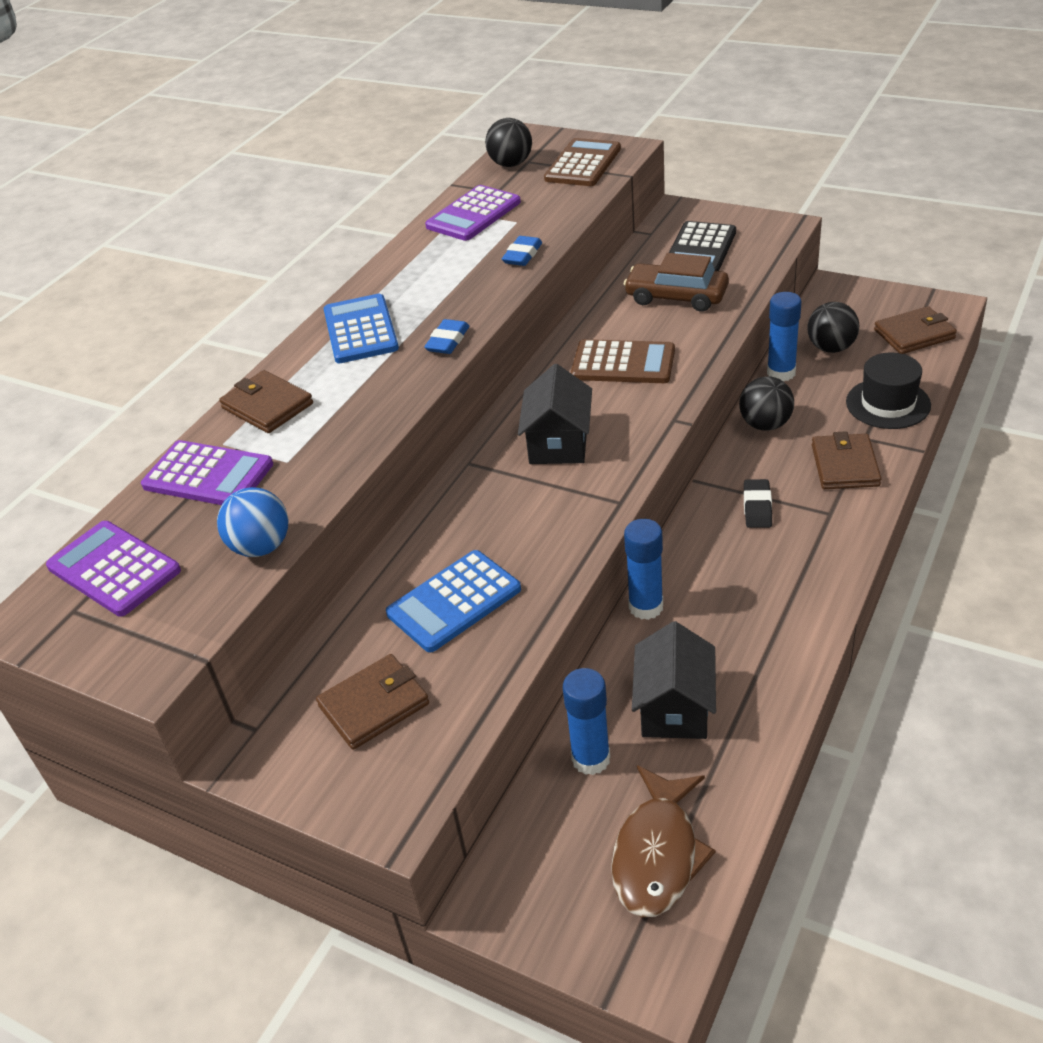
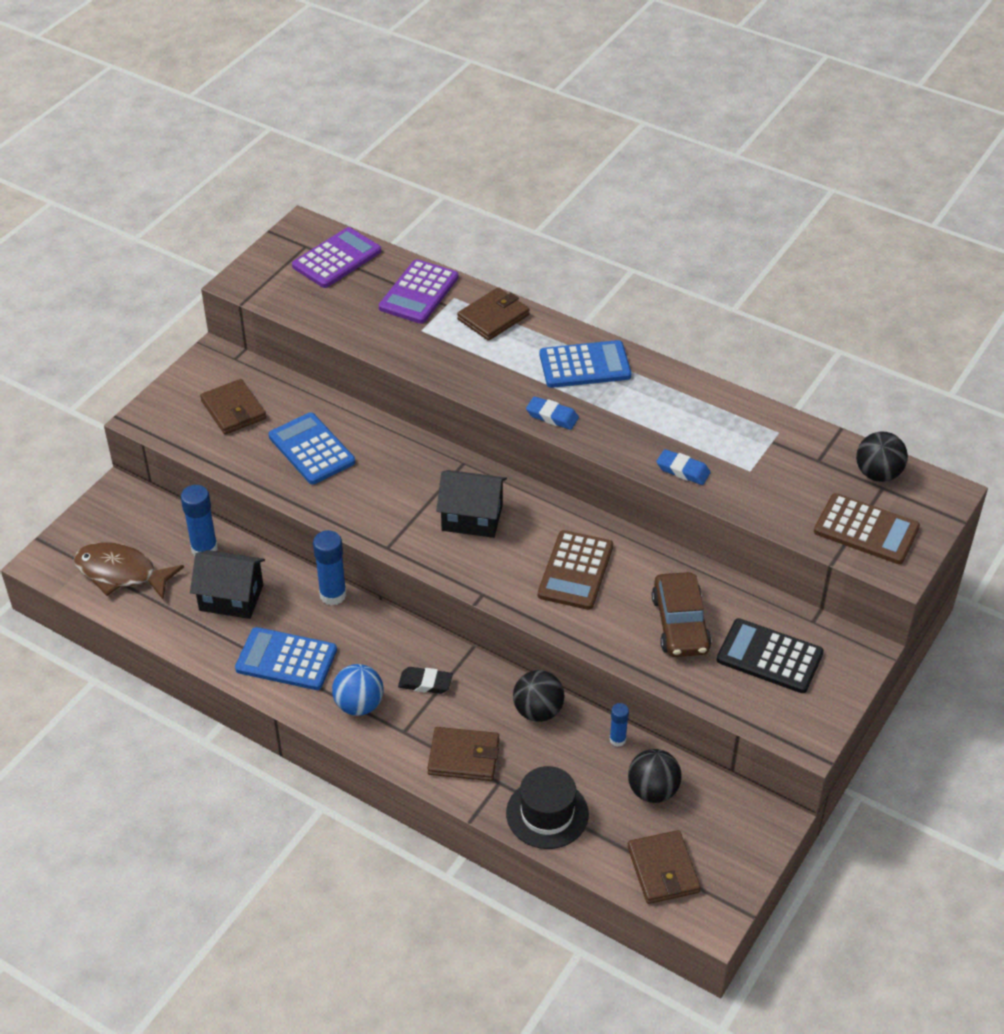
camera: 90 degrees right, 5 degrees up
blue ball [217,487,288,557] -> blue ball moved to [332,664,384,716]
purple calculator [425,185,521,241] -> none
brown car [624,253,729,312] -> brown car turned 150 degrees clockwise [652,572,712,657]
blue glue stick [767,292,801,382] -> blue glue stick [610,703,629,747], size x0.57
none -> blue calculator [235,627,337,690]

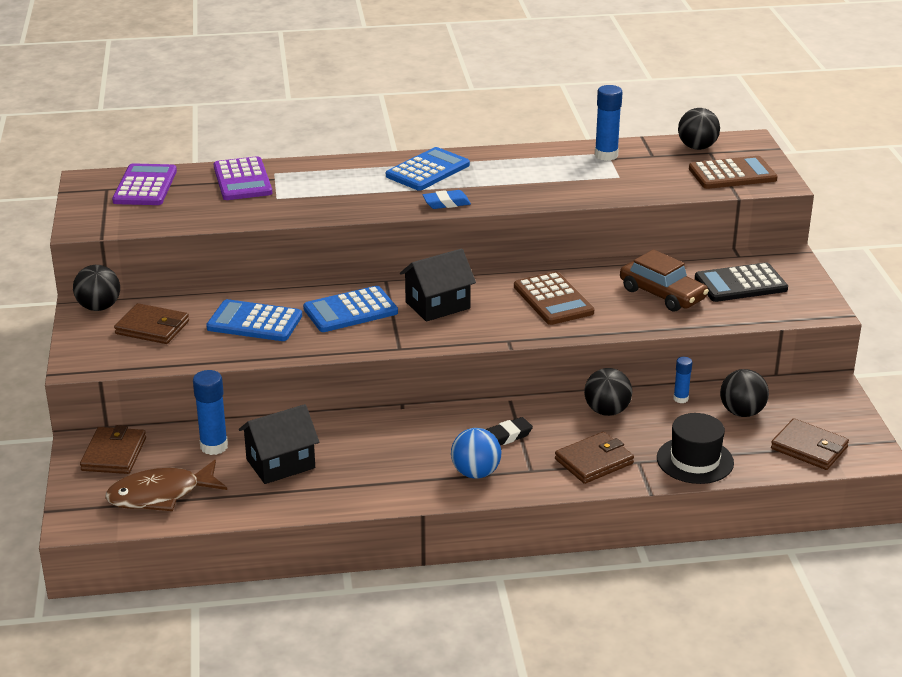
camera: 40 degrees left, 15 degrees down
blue calculator [235,627,337,690] -> blue calculator moved to [303,286,398,332]
blue glue stick [313,530,347,605] -> blue glue stick moved to [595,85,623,161]
brown wallet [457,287,529,341] -> brown wallet moved to [80,425,146,474]
blue eraser [656,449,711,485] -> none
none -> black ball [73,265,120,311]

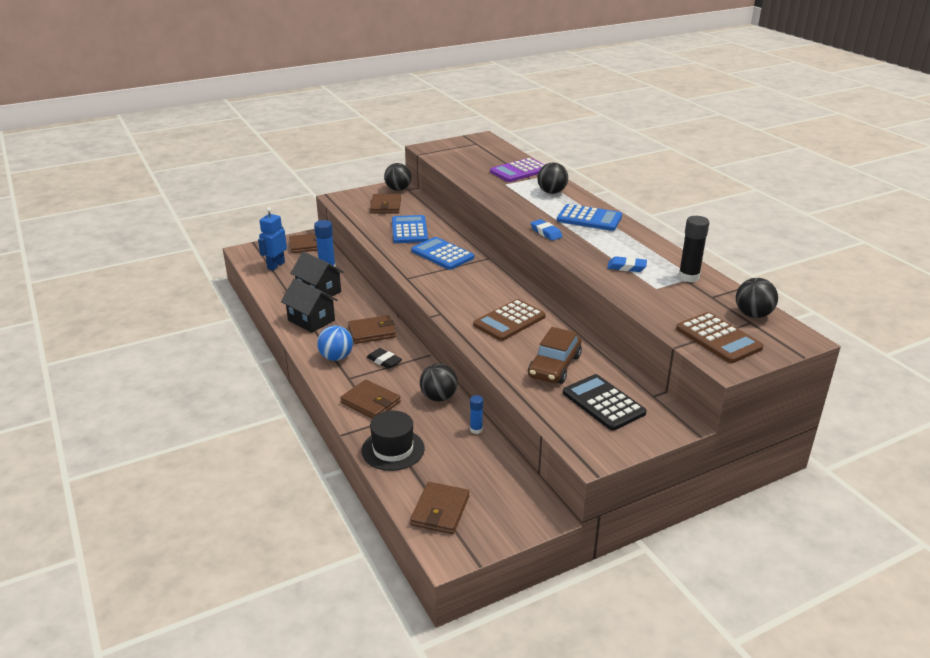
camera: 70 degrees right, 0 degrees up
brown fish [105,460,227,511] -> blue robot [258,207,287,271]
purple calculator [112,163,177,205] -> none
black house [400,249,476,322] -> black house moved to [281,278,337,333]
blue glue stick [595,85,623,161] -> black glue stick [678,216,709,282]
black ball [720,369,769,417] -> black ball moved to [537,162,568,194]
none -> brown wallet [348,315,396,344]
none -> blue eraser [607,256,647,272]

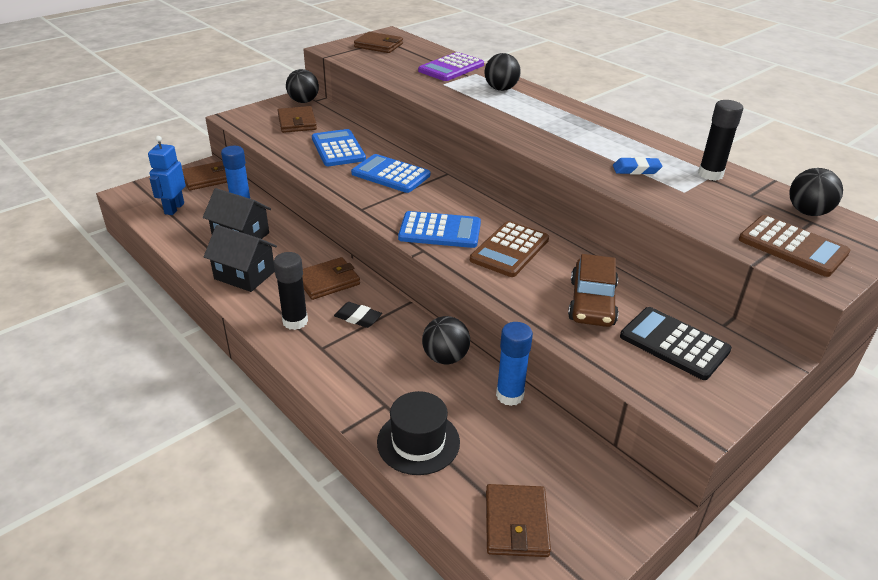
camera: 15 degrees left, 5 degrees up
blue ball [317,325,353,361] -> black glue stick [274,252,308,330]
brown wallet [340,380,401,419] -> brown wallet moved to [354,32,403,53]
blue glue stick [470,395,483,434] -> blue glue stick [496,322,533,406], size x1.74
blue eraser [531,219,563,241] -> none
blue calculator [557,204,622,231] -> blue calculator moved to [398,211,481,248]

